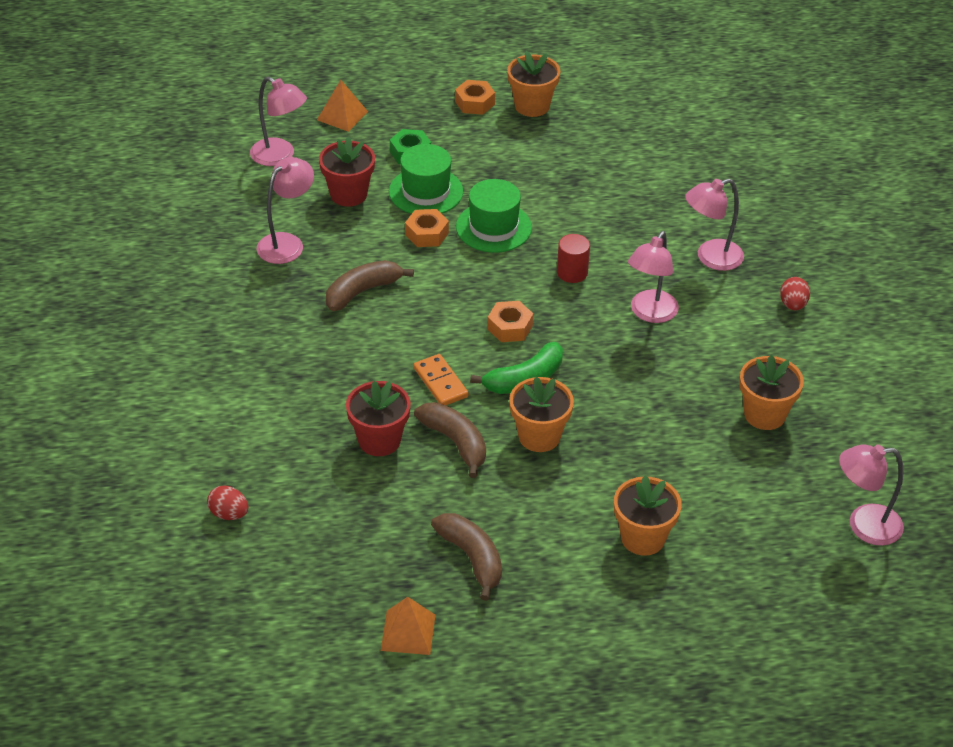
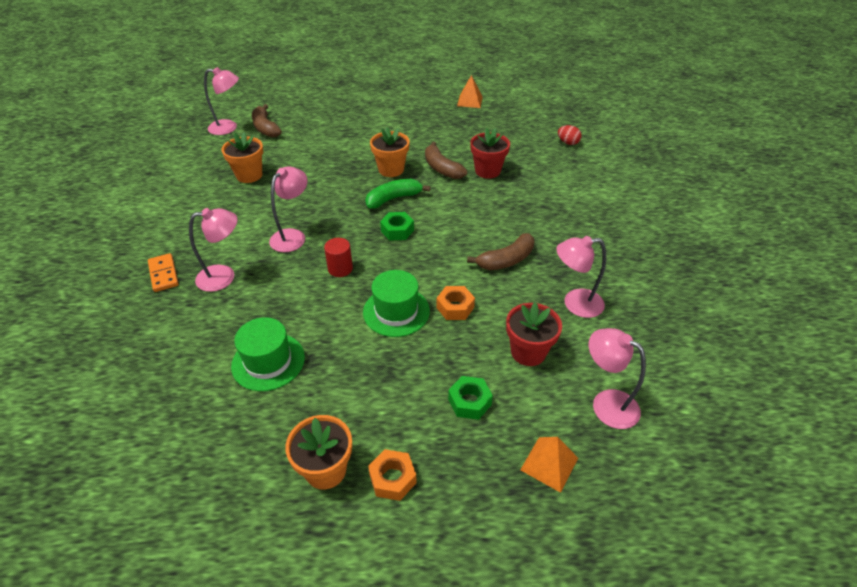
camera: 175 degrees left, 0 degrees up
pink lamp [256,157,314,264] -> pink lamp turned 45 degrees clockwise [556,236,606,318]
green hat [389,144,463,214] -> green hat moved to [231,317,305,391]
orange domino [413,354,468,405] -> orange domino moved to [148,253,179,292]
brown banana [431,513,502,601] -> brown banana moved to [252,104,282,138]
orange nut [487,301,533,342] -> green nut [380,212,414,241]
orange flower pot [614,475,682,556] -> none
red egg [780,277,810,310] -> none

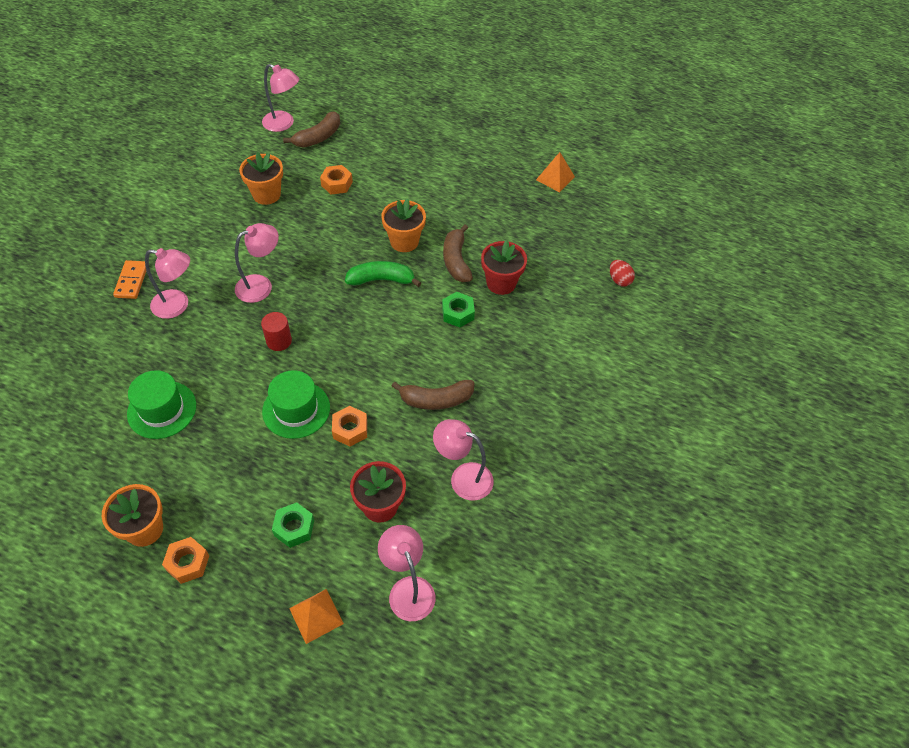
camera: 25 degrees right, 10 degrees up
brown banana [252,104,282,138] -> brown banana turned 135 degrees counterclockwise [283,111,340,148]
green nut [380,212,414,241] -> green nut moved to [442,292,475,328]
none -> orange nut [320,165,353,195]

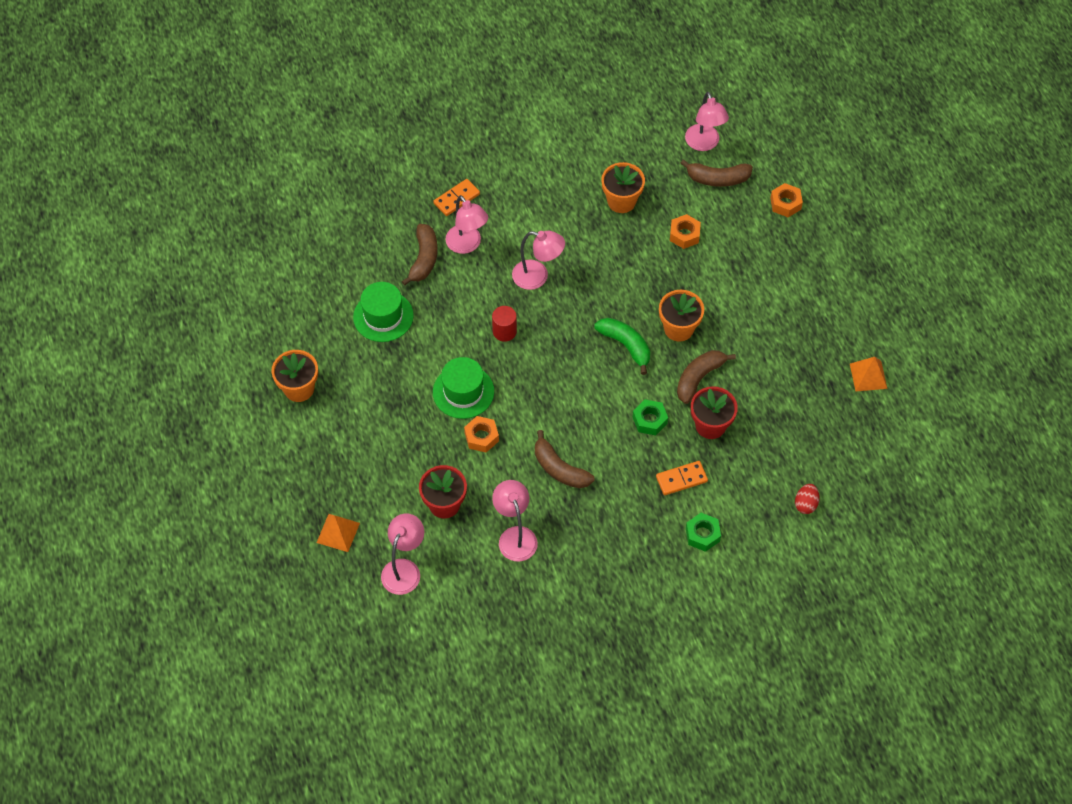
camera: 50 degrees right, 5 degrees up
orange nut [162,537,209,584] -> orange nut moved to [770,183,803,217]
green nut [272,502,314,548] -> green nut moved to [686,513,721,552]
none -> brown banana [402,224,438,286]
none -> orange domino [656,461,708,495]

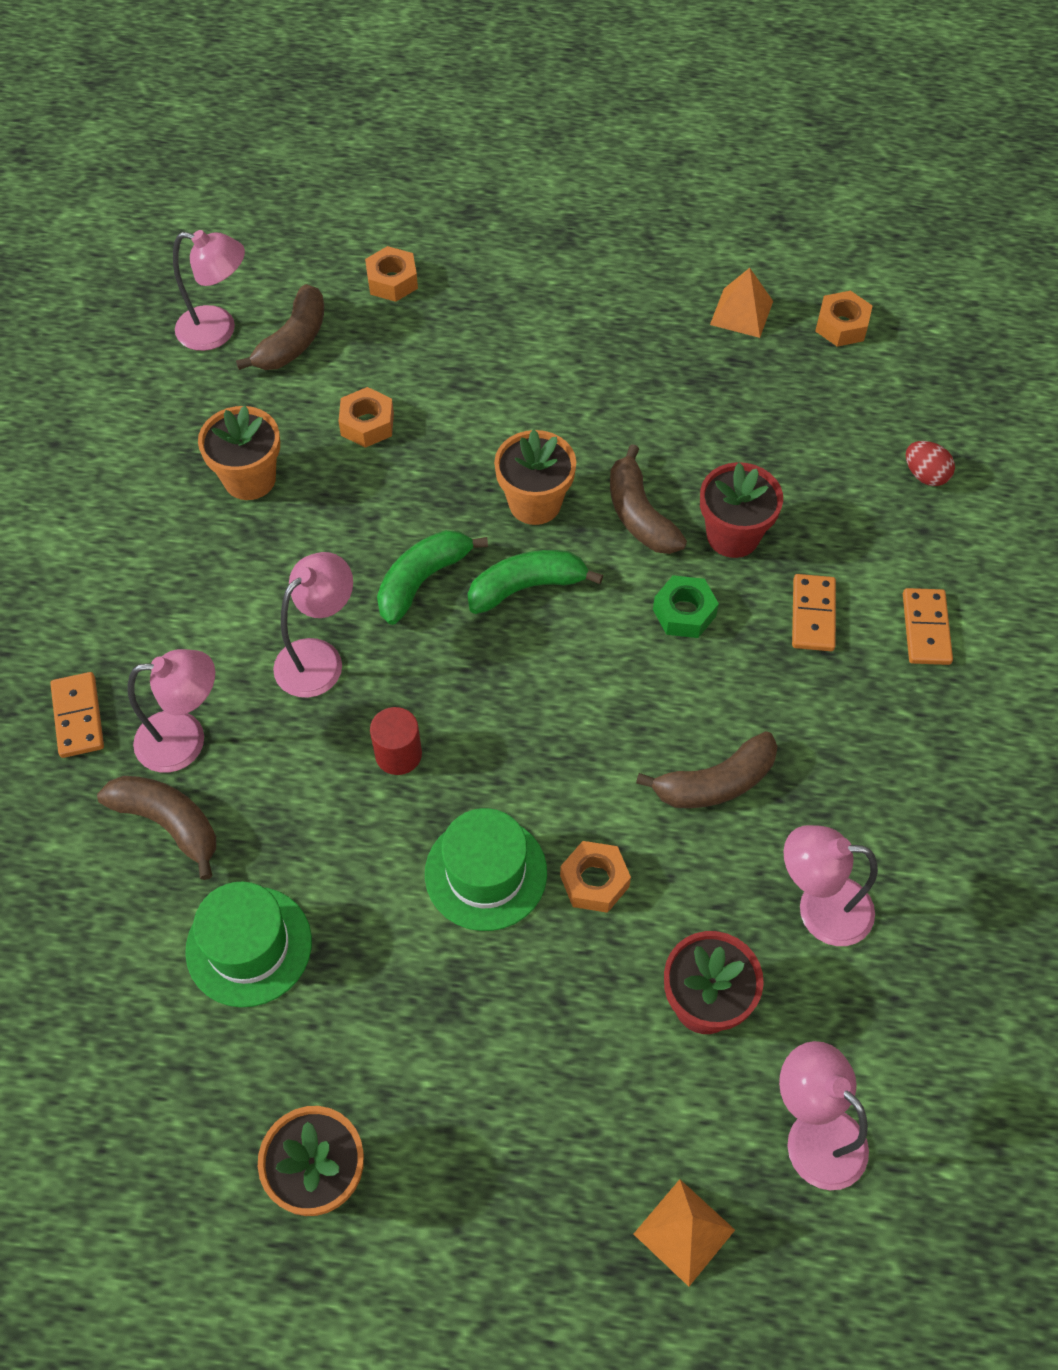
camera: 65 degrees left, 0 degrees up
green nut [686,513,721,552] -> orange domino [903,588,953,665]
none -> green banana [377,530,488,625]
none -> orange nut [815,291,873,347]

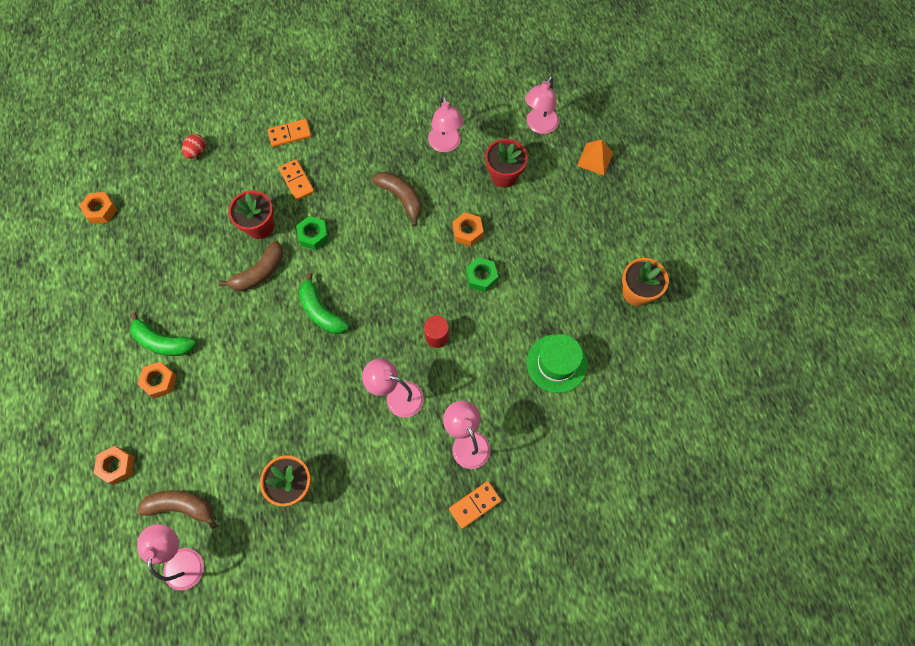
camera: 110 degrees left, 10 degrees up
brown banana [97,776,216,880] -> none
orange nut [338,387,394,448] -> orange nut moved to [137,362,177,398]
green banana [377,530,488,625] -> green banana moved to [130,312,196,356]
green hat [425,808,547,931] -> green nut [466,257,498,292]
orange flower pot [494,429,576,525] -> none
orange pyramid [710,268,773,338] -> none
orange domino [792,574,836,651] -> orange domino turned 75 degrees clockwise [279,159,314,201]

